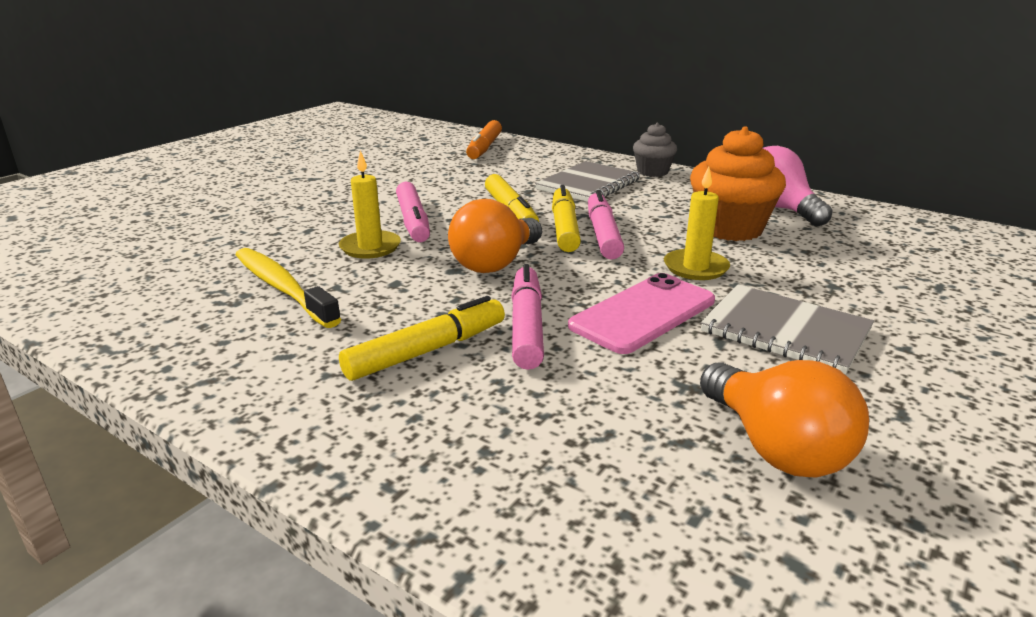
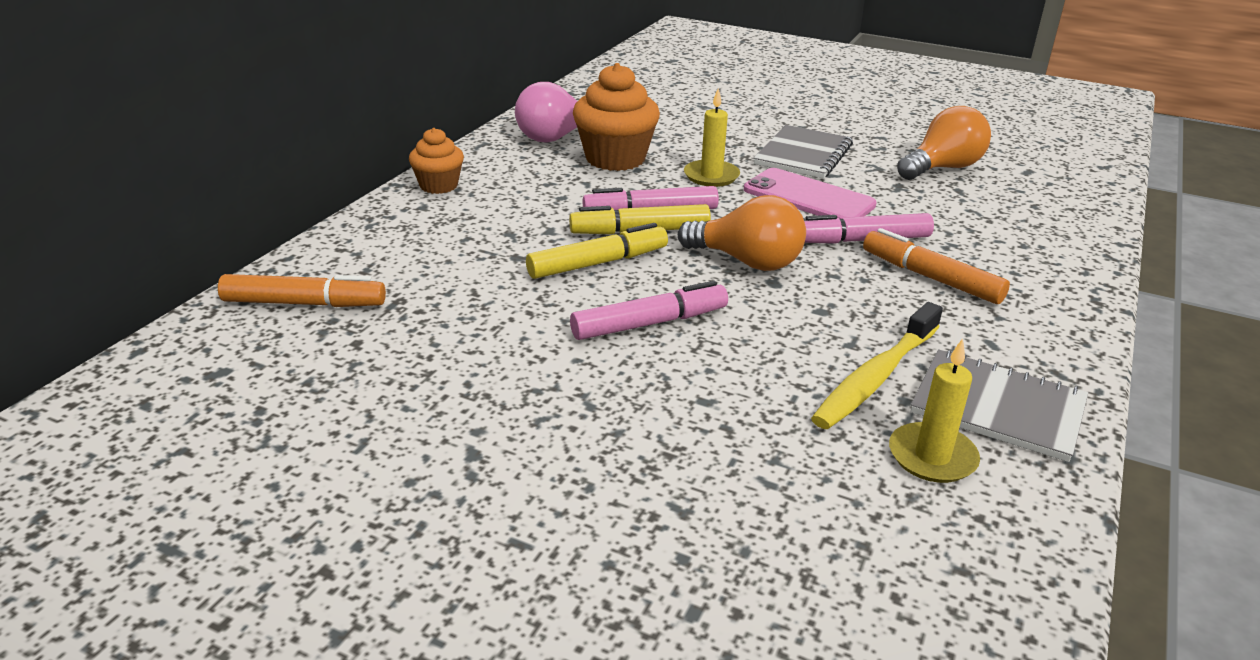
camera: 100 degrees left, 5 degrees up
yellow candle [339,150,401,259] -> yellow candle moved to [889,338,980,483]
yellow marker [339,296,505,381] -> orange marker [863,228,1010,304]
grey notebook [535,161,641,202] -> grey notebook moved to [910,349,1088,462]
grey cupcake [633,123,677,177] -> orange cupcake [409,128,464,194]

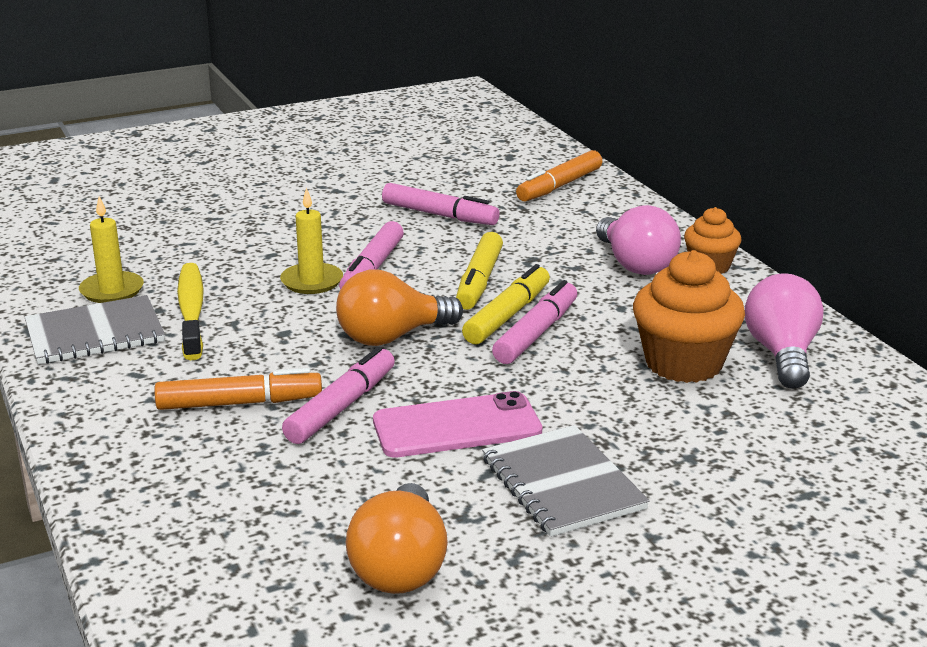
camera: 130 degrees right, 5 degrees down
yellow candle [684,88,740,187] -> yellow candle moved to [280,187,343,294]
none -> pink marker [382,183,500,225]
none -> pink light bulb [596,205,681,275]

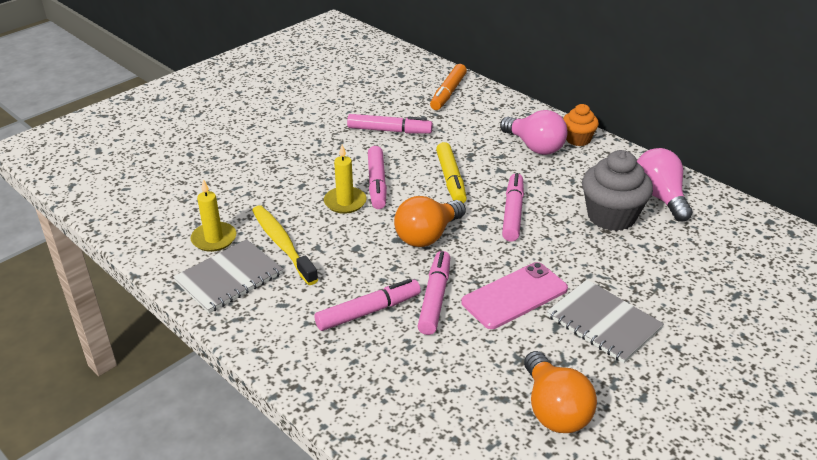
camera: 20 degrees left, 10 degrees up
orange marker [154,368,322,410] -> pink marker [314,279,421,331]
yellow marker [462,264,550,344] -> none
orange cupcake [633,250,745,383] -> grey cupcake [582,150,653,231]

